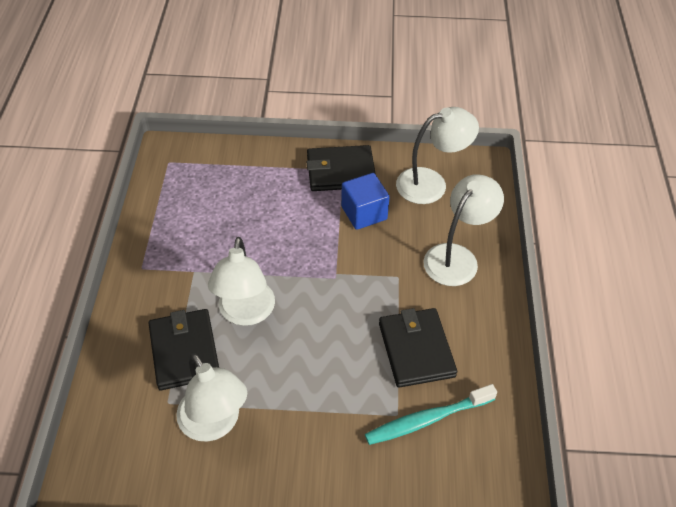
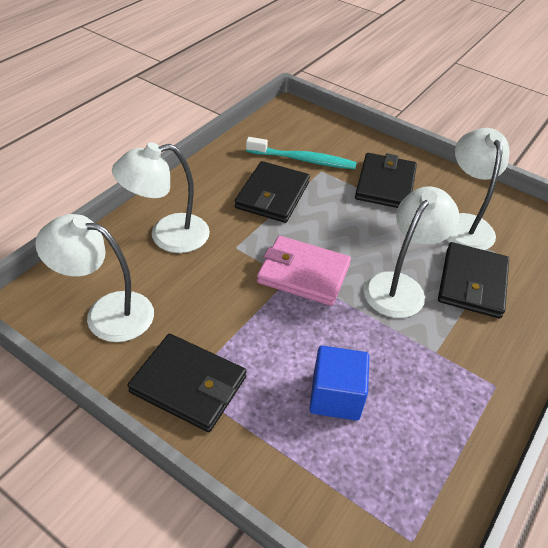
camera: 150 degrees left, 5 degrees down
blue cube [341,173,390,230] -> blue cube moved to [310,346,370,421]
none -> pink wallet [257,236,351,306]
none -> black wallet [355,153,417,208]

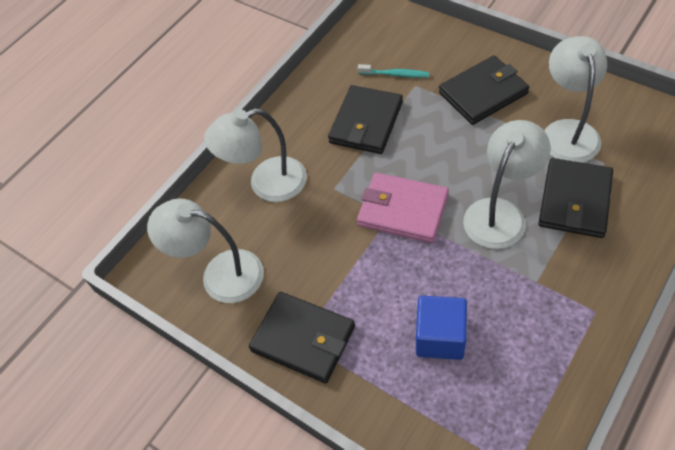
camera: 10 degrees right, 10 degrees up
turquoise toothbrush [246,137,357,169] -> turquoise toothbrush [358,64,429,78], size x0.61
black wallet [355,153,417,208] -> black wallet turned 45 degrees clockwise [439,55,529,125]

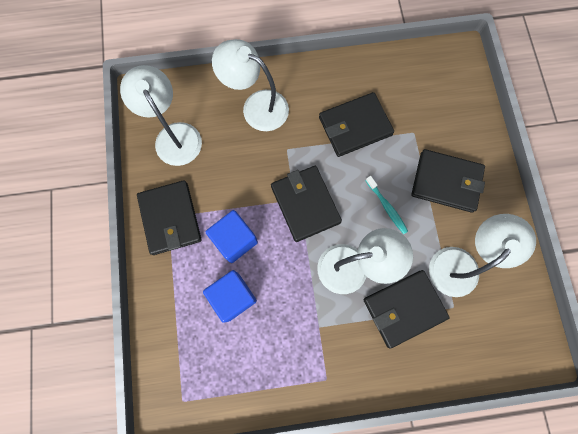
camera: 40 degrees right, 20 degrees up
pink wallet [357,173,449,243] -> black wallet [271,166,342,242]
turquoise toothbrush [358,64,429,78] -> turquoise toothbrush moved to [365,176,408,234]
none -> blue cube [206,210,258,263]

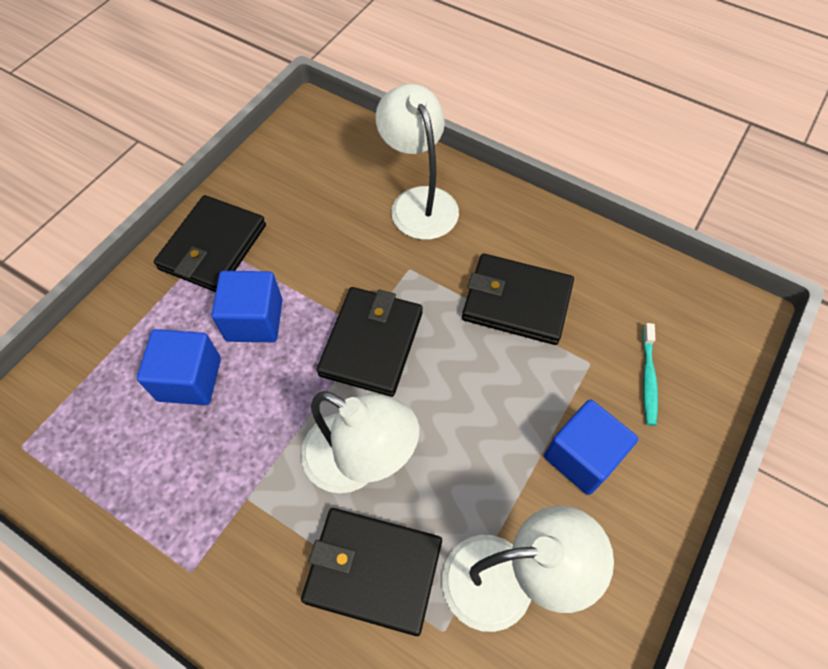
camera: 40 degrees right, 15 degrees down
white lamp [120,65,202,166] -> none
turquoise toothbrush [365,176,408,234] -> turquoise toothbrush moved to [642,323,658,426]
black wallet [411,149,485,213] -> blue cube [544,399,638,495]

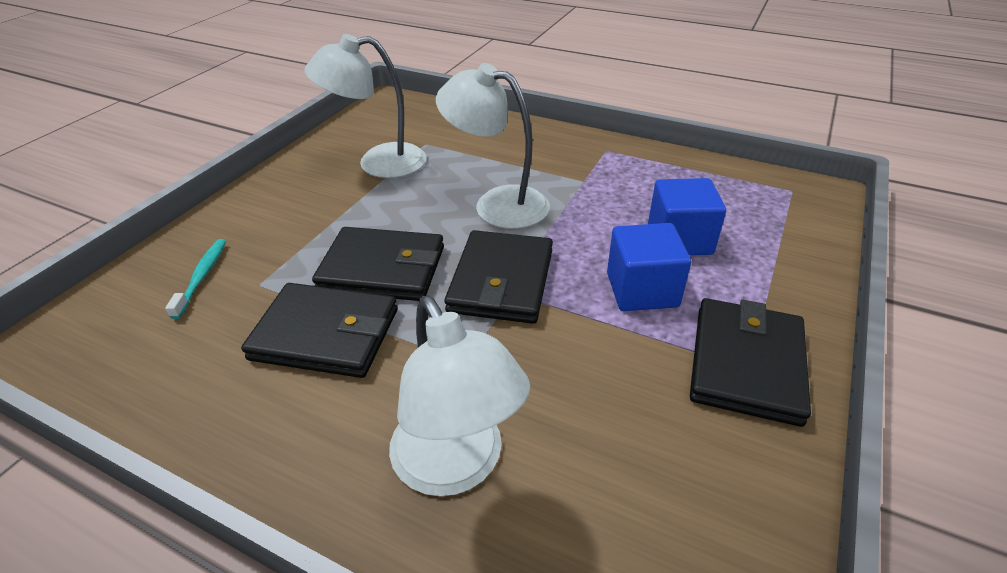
camera: 175 degrees right, 20 degrees down
black wallet [301,508,442,636] -> black wallet moved to [312,227,444,301]
blue cube [544,399,638,495] -> none

